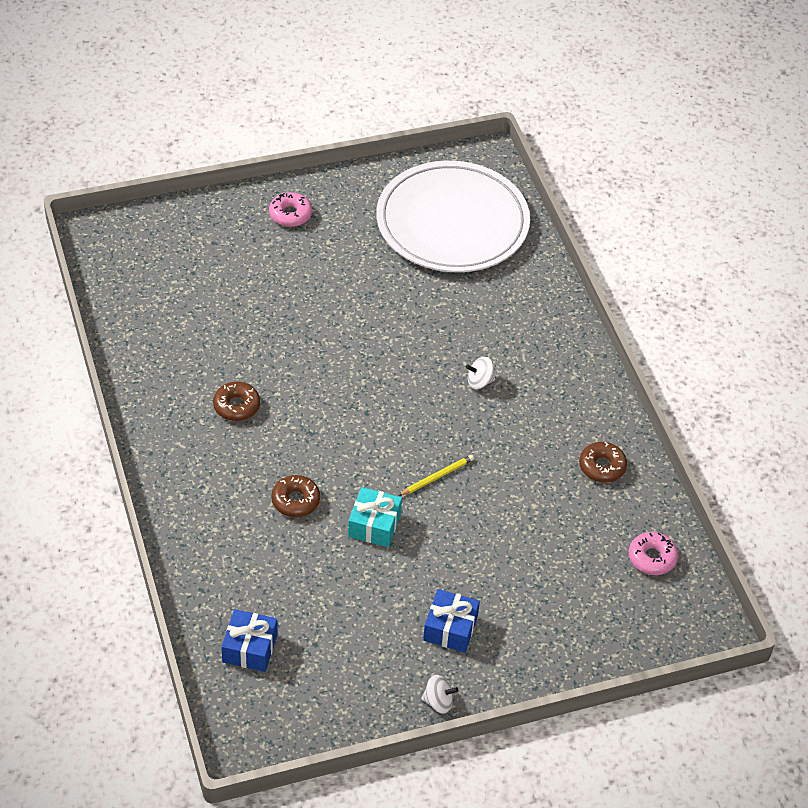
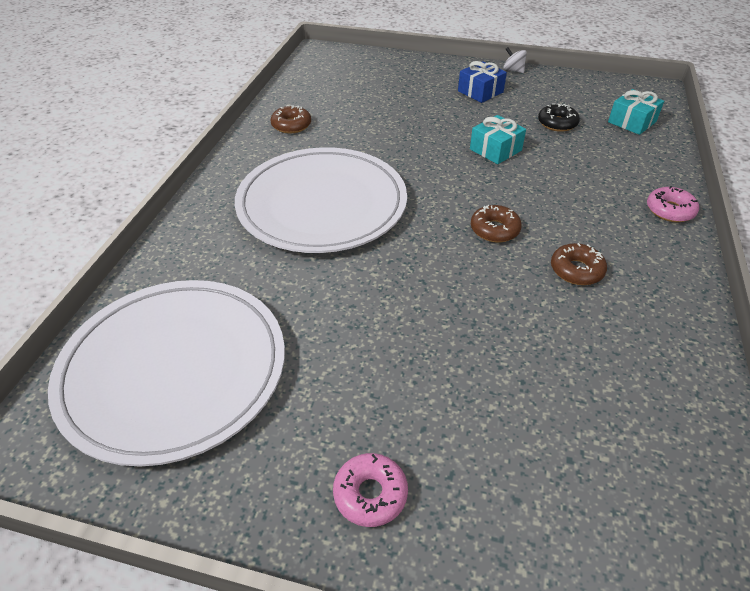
camera: 145 degrees left, 5 degrees down
blue gift [221,609,278,672] -> turquoise gift [608,89,664,135]
brown donut [271,475,320,517] -> brown donut moved to [471,205,522,242]
yellow pencil [398,455,474,496] -> none
white spinning top [466,357,495,389] -> white plate [235,147,407,253]
pink donut [629,532,678,575] -> pink donut moved to [647,186,699,222]
none -> black donut [538,103,580,132]

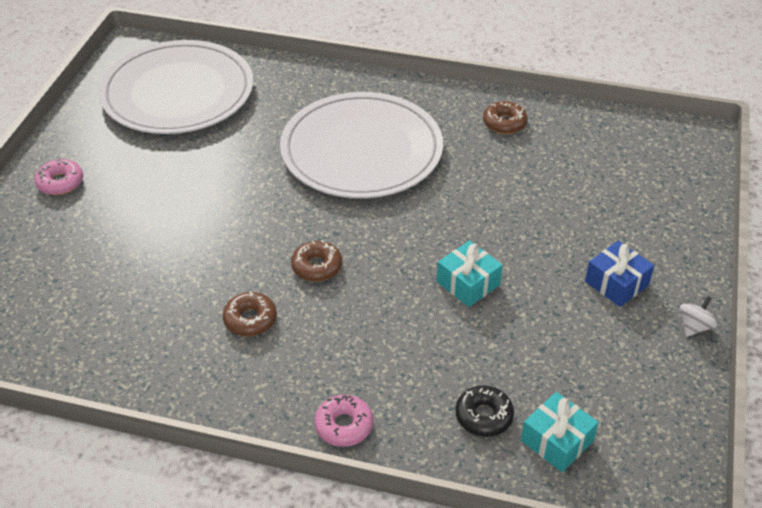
camera: 90 degrees right, 0 degrees up
black donut [538,103,580,132] -> black donut moved to [455,385,514,437]

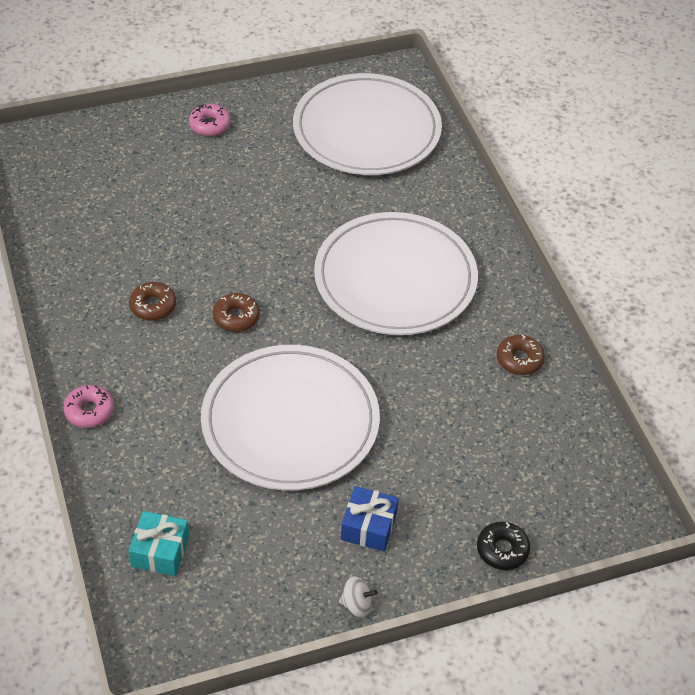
camera: 55 degrees right, 5 degrees up
turquoise gift [437,240,503,307] -> white plate [201,345,380,490]
black donut [455,385,514,437] -> black donut moved to [477,521,530,570]

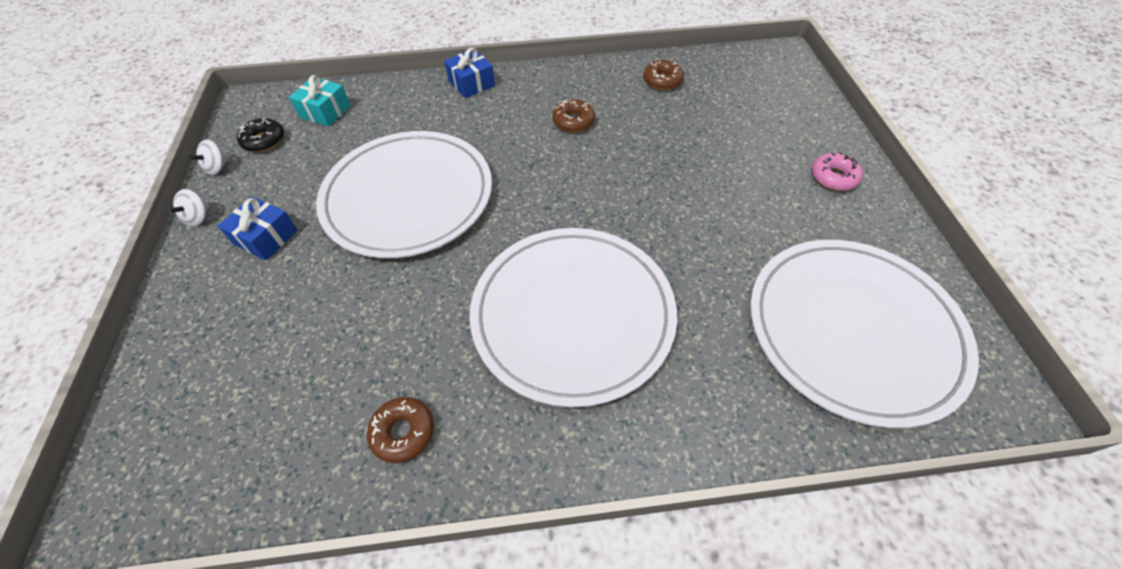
camera: 105 degrees right, 5 degrees up
pink donut [63,385,114,428] -> blue gift [444,48,495,98]
brown donut [213,293,260,332] -> brown donut moved to [643,60,684,90]
black donut [477,521,530,570] -> black donut moved to [237,118,284,152]
none -> white spinning top [189,140,229,175]

